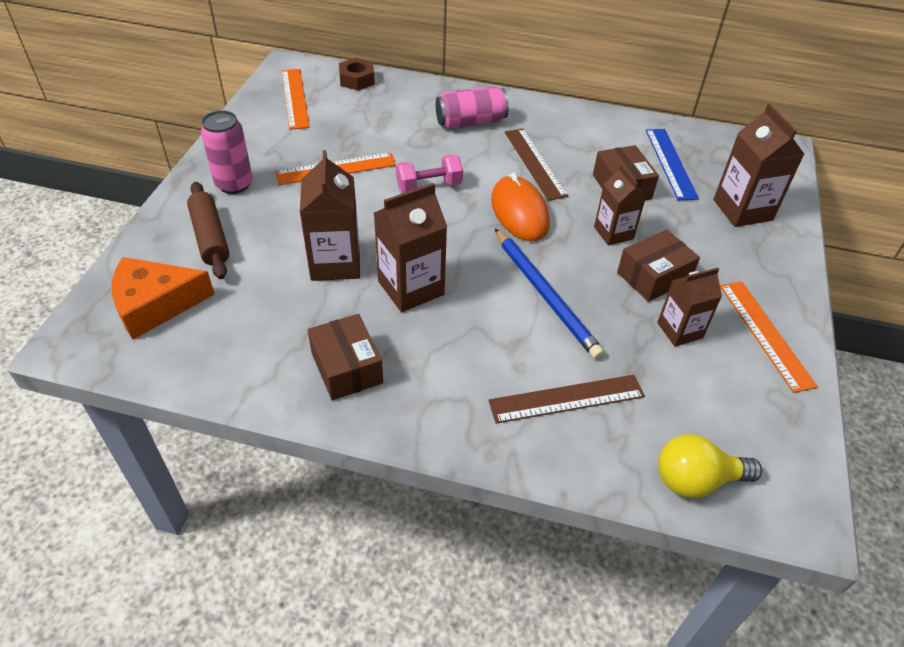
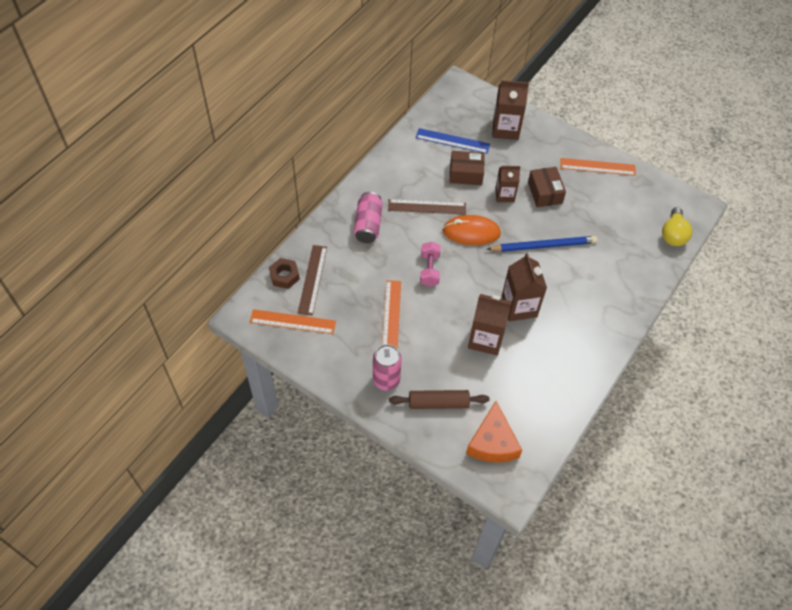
camera: 70 degrees left, 10 degrees up
brown box [308,314,383,400] -> none
brown ruler [488,375,645,424] -> brown ruler moved to [298,245,327,316]
brown carton [657,268,722,346] -> none

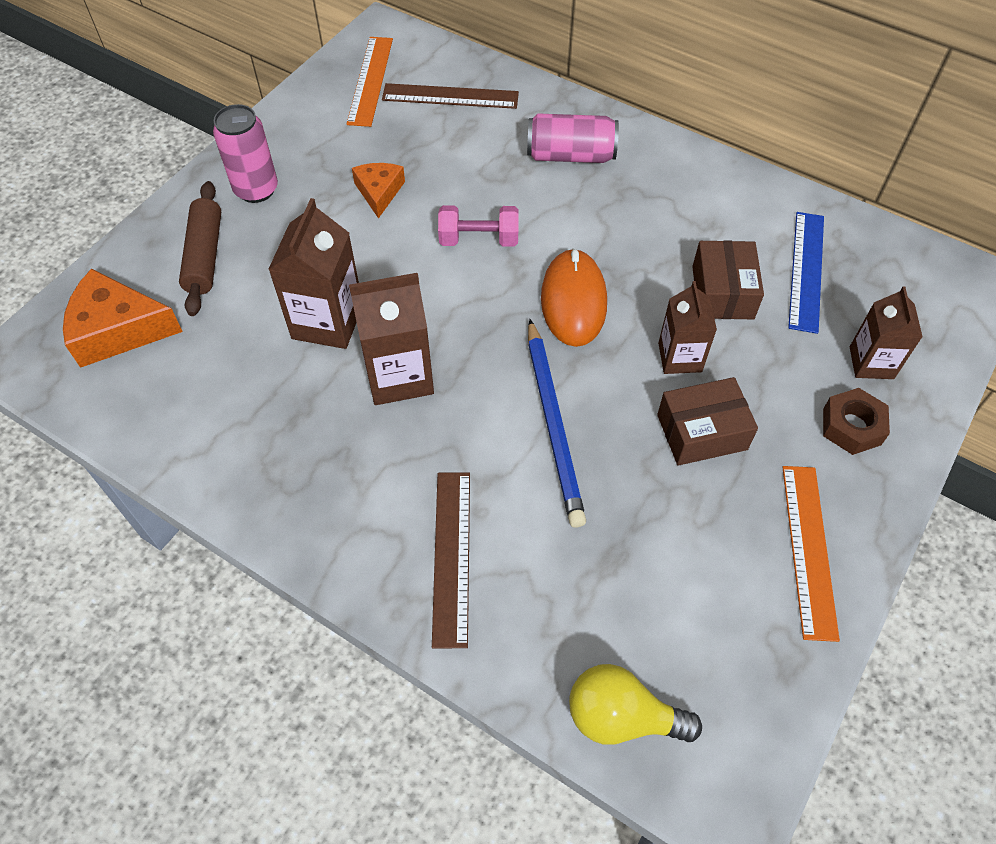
camera: 90 degrees right, 0 degrees up
brown nut [269,258,300,289] -> brown nut moved to [823,388,890,455]
orange ruler [382,280,401,349] -> orange cheese [352,163,405,219]
brown ruler [388,199,466,215] -> brown ruler moved to [432,472,470,648]
brown carton [492,80,529,140] -> brown carton [850,286,923,379], size x0.65

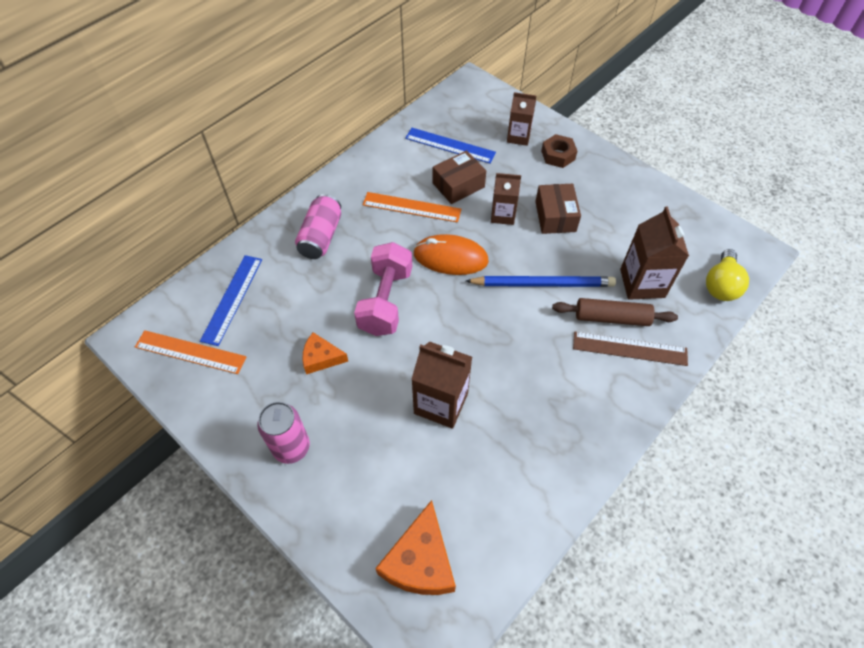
camera: 80 degrees left, 0 degrees up
brown rolling pin [179,181,221,316] -> brown rolling pin moved to [552,298,678,326]
brown carton [349,273,434,405] -> brown carton moved to [620,206,689,300]
brown ruler [382,83,519,109] -> blue ruler [200,255,262,346]
pink dumbbell [438,205,519,247] -> pink dumbbell [354,242,412,336], size x1.57
brown box [692,240,764,319] -> brown box turned 45 degrees counterclockwise [433,150,486,204]
orange ruler [782,466,840,642] -> orange ruler moved to [363,192,462,223]

